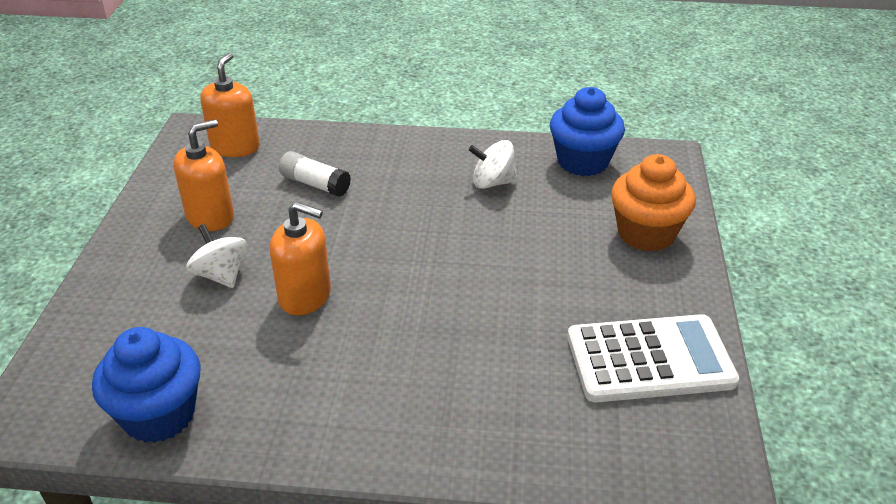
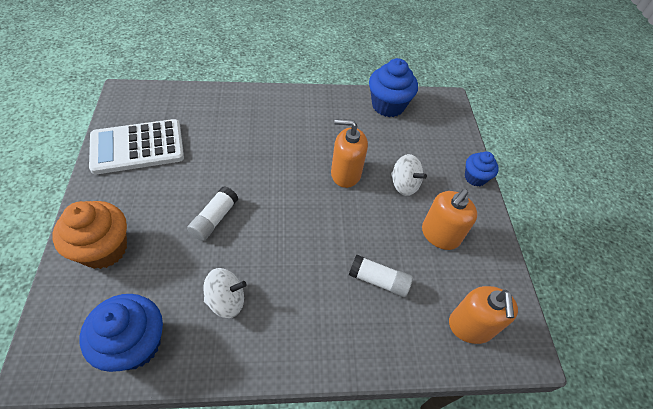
camera: 165 degrees right, 15 degrees up
none -> white glue stick [187,186,238,241]
none -> blue cupcake [465,151,499,187]

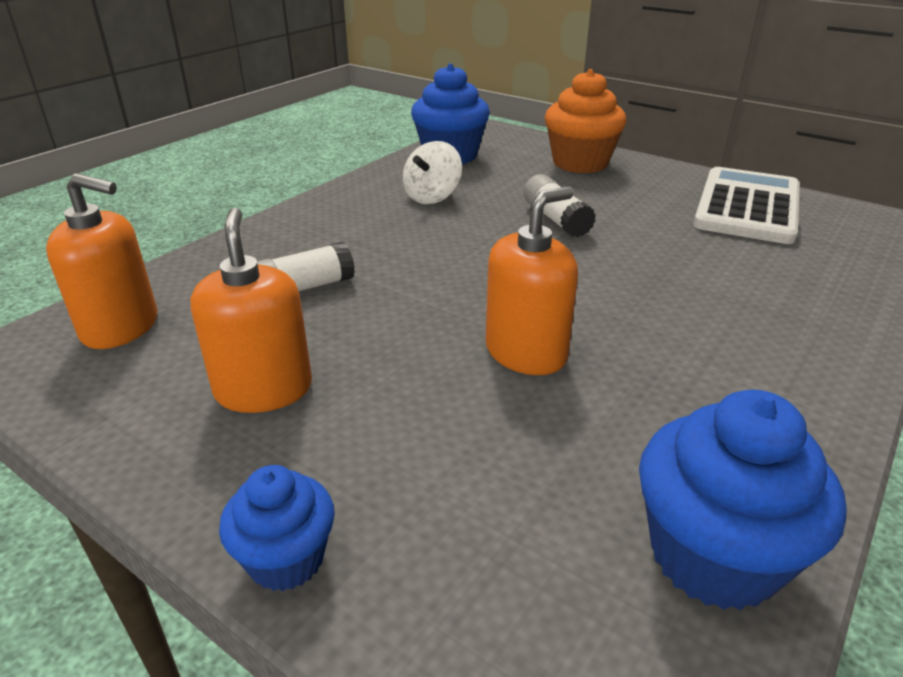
camera: 135 degrees right, 20 degrees down
white spinning top [391,154,427,196] -> none
orange soap dispenser [449,286,518,344] -> orange soap dispenser turned 150 degrees clockwise [46,173,158,349]

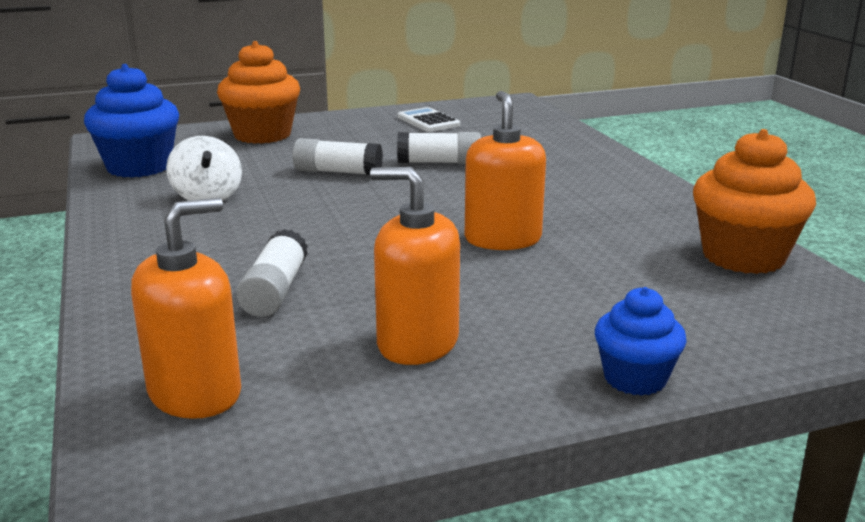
camera: 55 degrees left, 10 degrees down
blue cupcake [639,390,847,610] -> orange cupcake [693,129,816,274]
white calculator [693,167,800,244] -> white calculator [398,107,460,132], size x0.50
none -> white glue stick [397,132,481,164]

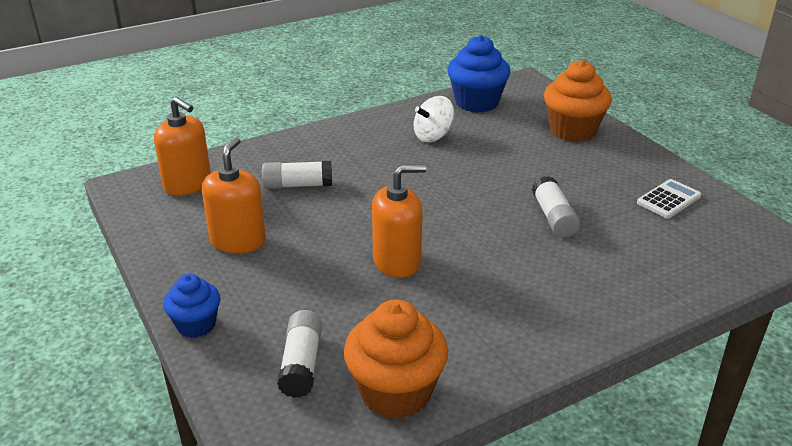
camera: 80 degrees right, 10 degrees up
white glue stick [292,138,383,175] -> white glue stick moved to [277,310,322,398]

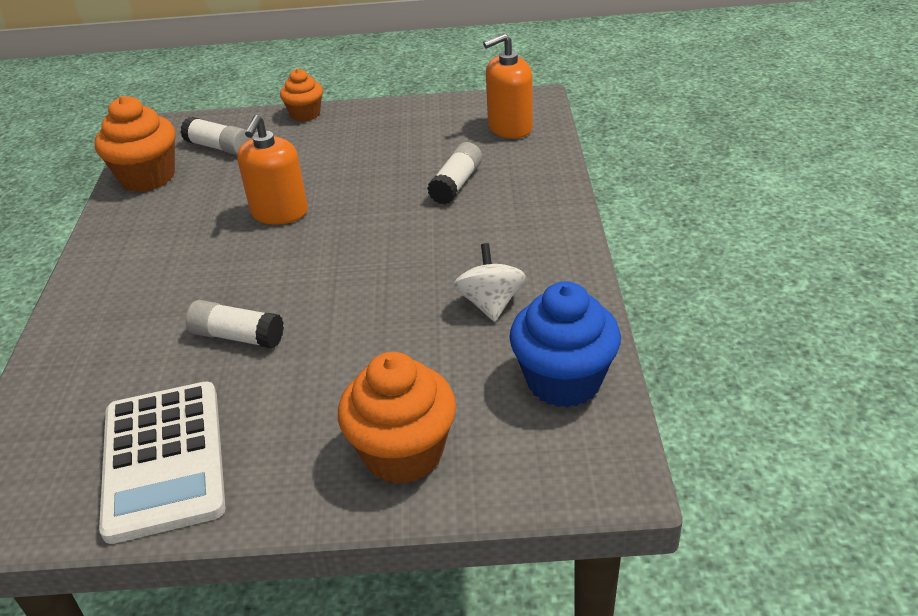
camera: 120 degrees right, 5 degrees up
blue cupcake [163,274,220,338] -> orange cupcake [280,69,323,122]
orange soap dispenser [202,137,266,254] -> none
white calculator [637,179,701,219] -> white calculator [99,382,226,544], size x1.98

